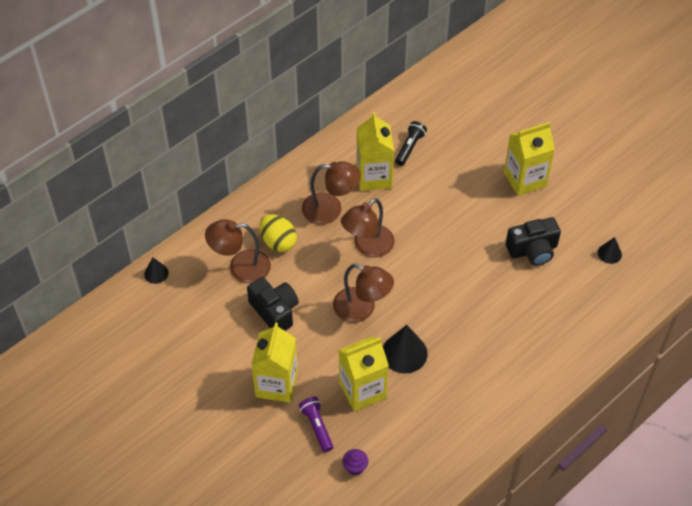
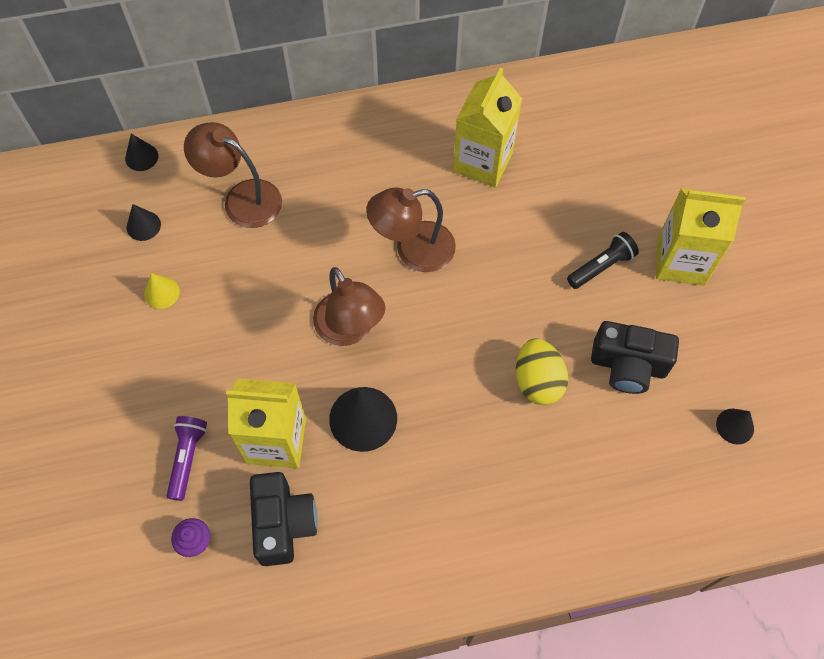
camera: 30 degrees right, 10 degrees up
black camera [247,277,299,331] -> black camera moved to [250,472,318,566]
yellow carton [251,322,298,403] -> none
yellow egg [259,214,297,252] -> yellow egg moved to [516,338,568,405]
brown lamp [302,161,361,225] -> none
black flashlight [395,121,427,166] -> black flashlight moved to [567,232,639,289]
none -> black cone [127,204,161,241]
none -> yellow cone [144,273,180,309]

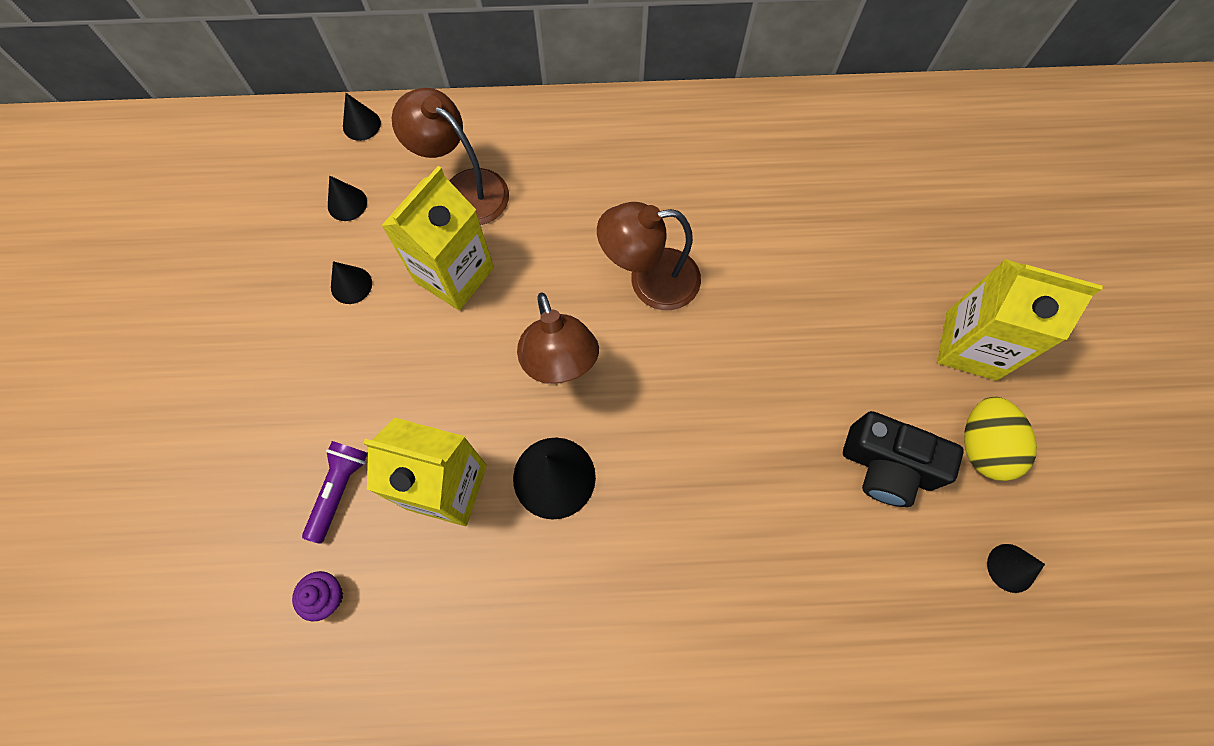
camera: 10 degrees right, 5 degrees up
yellow cone [144,273,180,309] -> black cone [331,261,372,304]
black camera [250,472,318,566] -> none
yellow carton [453,68,522,188] -> yellow carton moved to [381,166,494,310]
yellow egg [516,338,568,405] -> yellow egg moved to [964,397,1037,481]
black flashlight [567,232,639,289] -> none

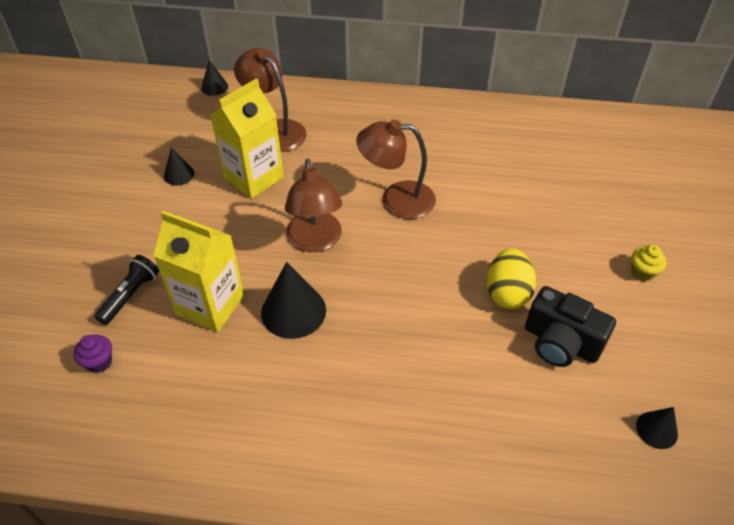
camera: 10 degrees right, 20 degrees down
purple flashlight [302,441,368,544] -> black flashlight [94,255,159,325]
black cone [328,176,367,221] -> none
yellow carton [937,259,1103,381] -> yellow cupcake [631,245,666,281]
yellow egg [964,397,1037,481] -> yellow egg moved to [486,248,536,309]

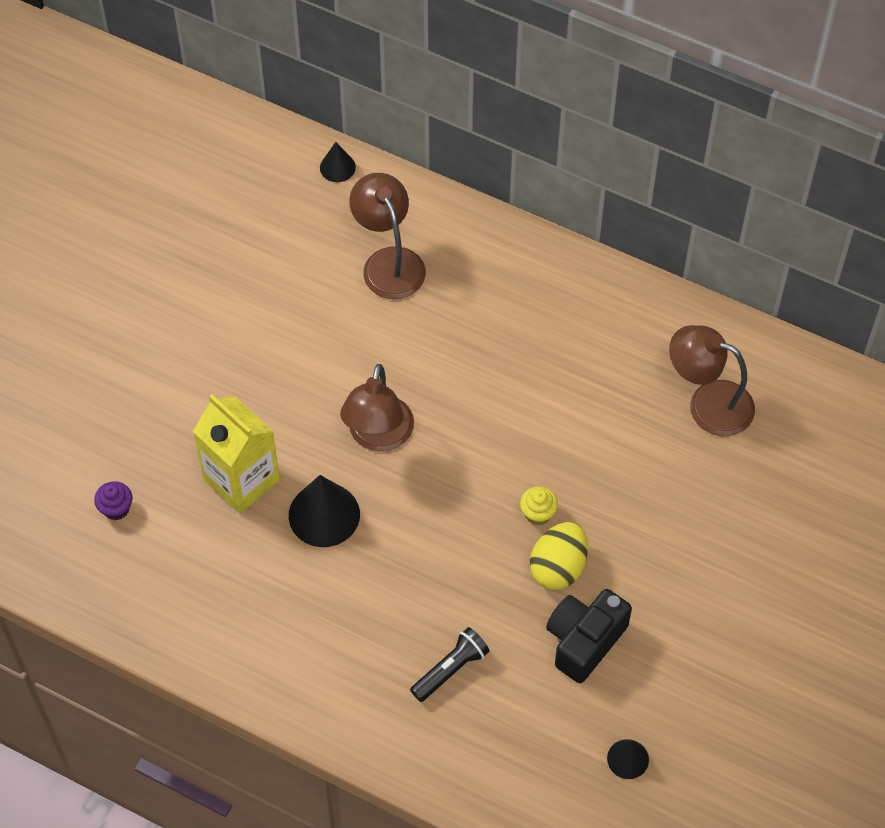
camera: 20 degrees right, 10 degrees up
black flashlight [94,255,159,325] -> black flashlight moved to [410,627,490,702]
black cone [164,147,194,186] -> none
yellow carton [210,78,284,199] -> none
brown lamp [356,120,436,219] -> brown lamp moved to [669,325,755,436]
black camera [525,286,616,367] -> black camera turned 75 degrees clockwise [546,589,632,683]
yellow cupcake [631,245,666,281] -> yellow cupcake moved to [520,486,558,525]

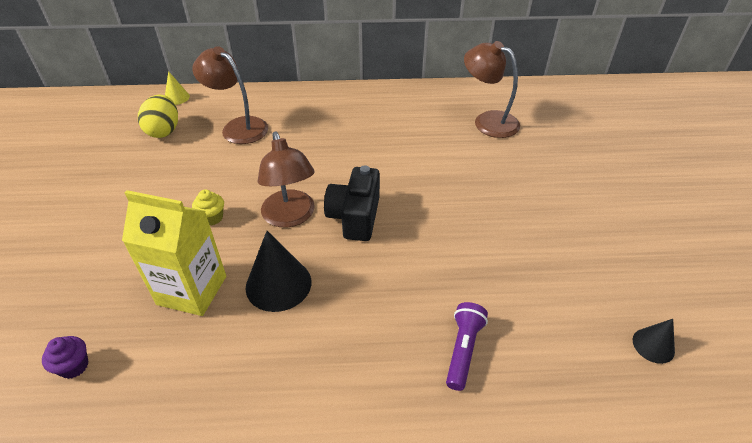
camera: 30 degrees left, 15 degrees down
black cone [320,142,356,182] -> yellow cone [165,71,190,105]
black flashlight [410,627,490,702] -> purple flashlight [446,302,488,391]
yellow cupcake [520,486,558,525] -> yellow cupcake moved to [192,190,224,225]
yellow egg [530,522,588,590] -> yellow egg moved to [138,95,178,138]
black camera [546,589,632,683] -> black camera moved to [324,165,380,241]
brown lamp [669,325,755,436] -> brown lamp turned 45 degrees clockwise [464,41,520,138]

